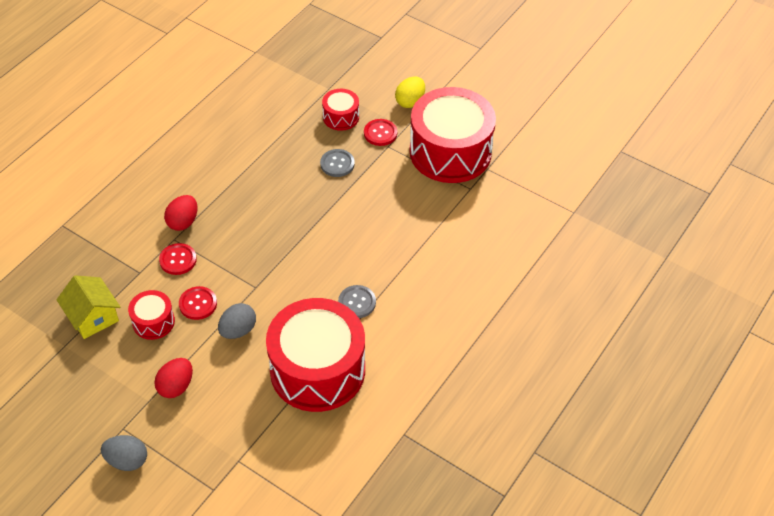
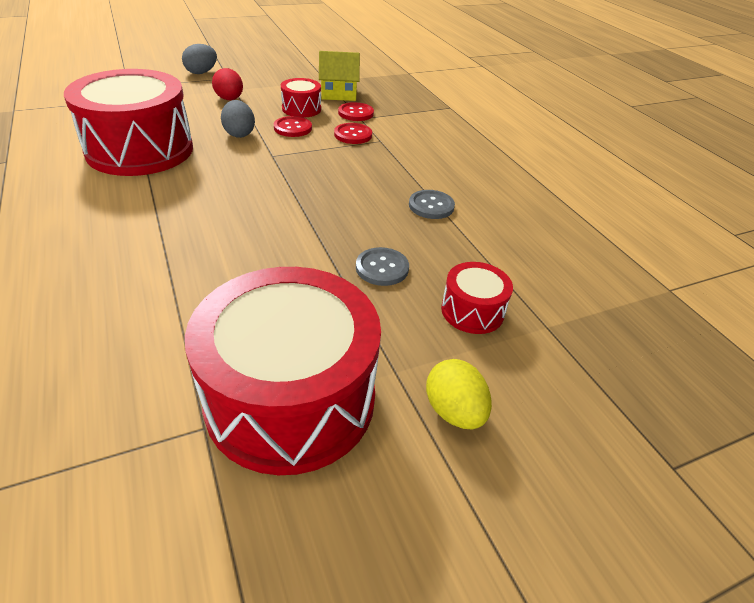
camera: 120 degrees right, 10 degrees down
red egg [164,195,198,231] -> none
grey button [338,285,376,318] -> grey button moved to [409,190,455,219]
red button [364,119,397,146] -> red button moved to [338,102,374,121]

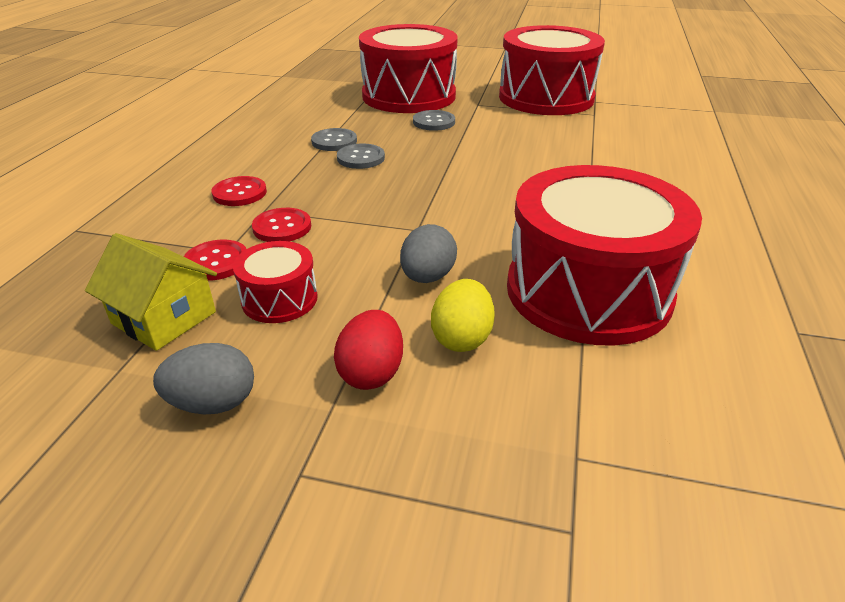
camera: 140 degrees left, 5 degrees down
grey egg [182,44,217,74] -> grey egg moved to [153,343,254,414]
red button [274,116,312,137] -> red button moved to [211,176,267,206]
yellow egg [426,359,492,429] -> yellow egg moved to [431,279,495,352]
red drum [441,262,513,334] -> red drum [359,24,458,113], size x2.21
none -> grey button [337,144,385,169]

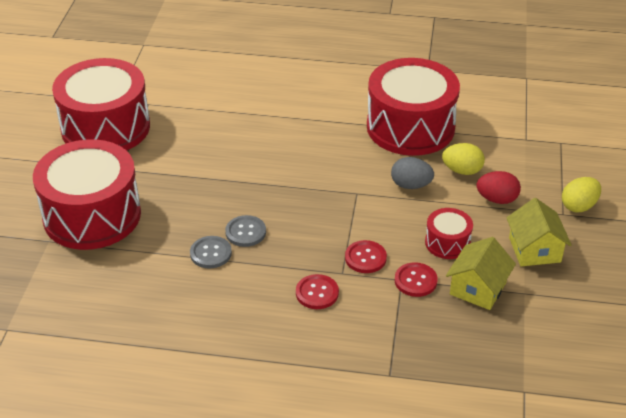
camera: 95 degrees left, 5 degrees up
grey egg [153,343,254,414] -> yellow house [506,198,572,266]
grey button [413,110,455,131] -> none
none -> yellow egg [562,177,601,212]

